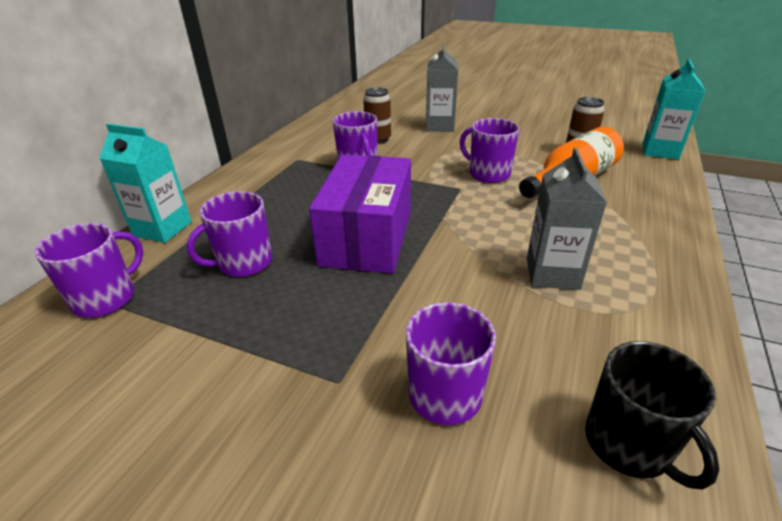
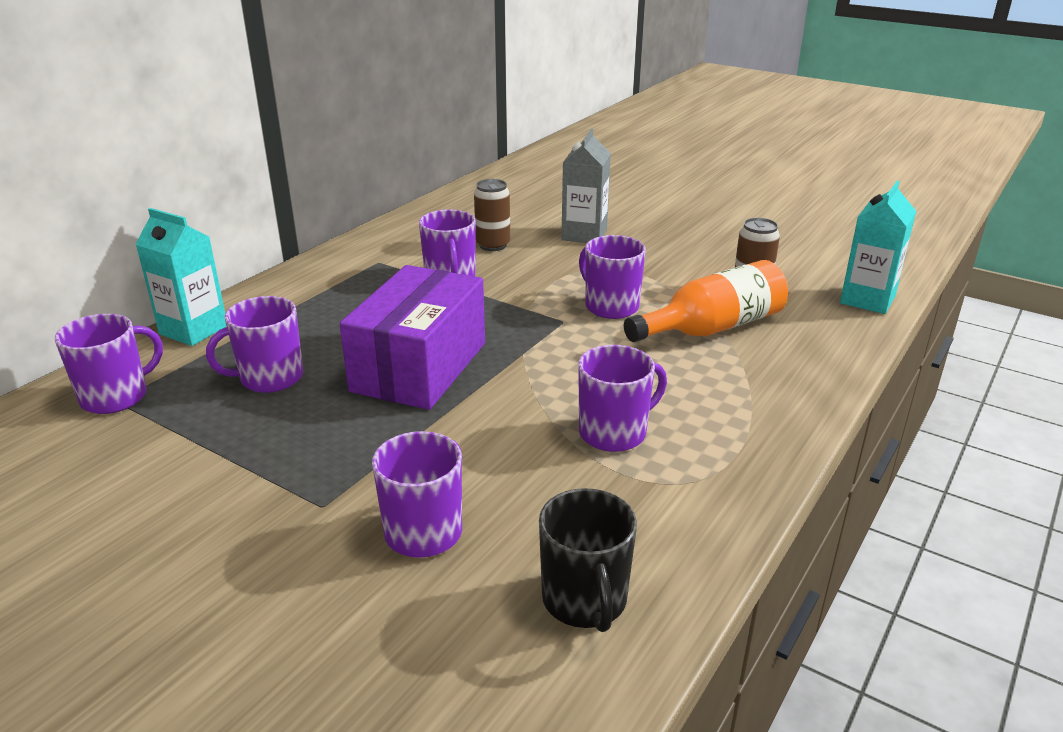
camera: 10 degrees right, 5 degrees down
grey carton [527,148,607,290] -> purple mug [578,345,667,452]

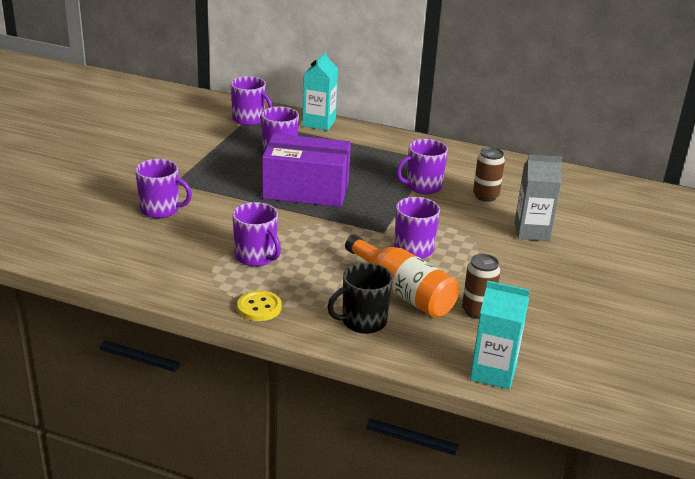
camera: 75 degrees right, 0 degrees up
black mug [539,488,637,632] -> black mug moved to [327,263,393,334]
none -> yellow button [237,290,282,321]

